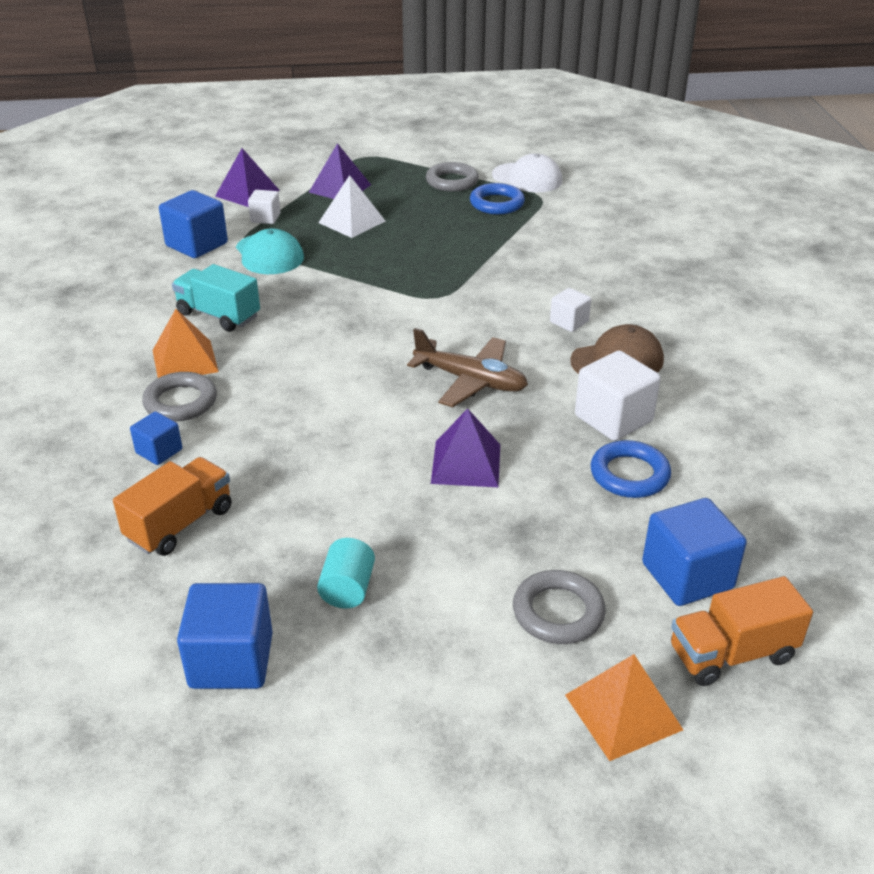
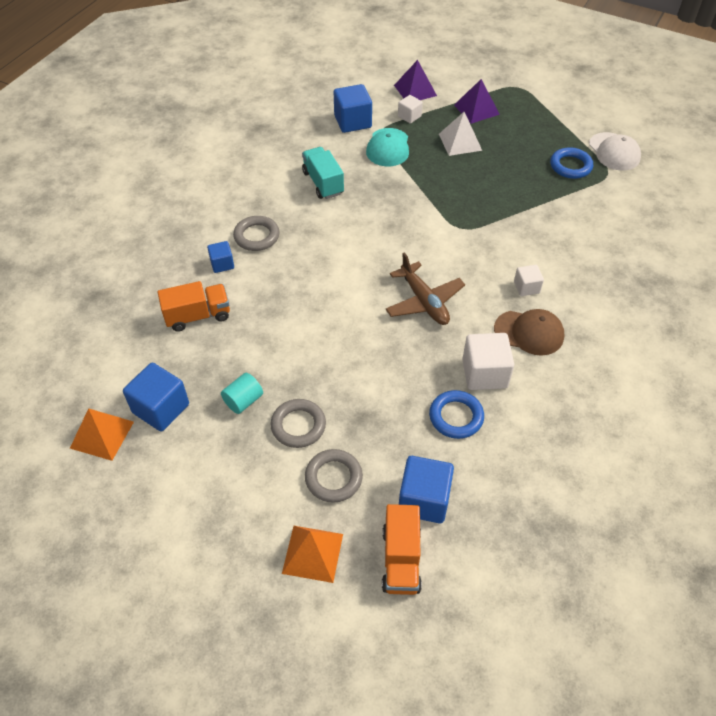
camera: 35 degrees right, 15 degrees up
orange pyramid [153,309,219,378] -> orange pyramid moved to [70,408,134,461]
grey ring [426,162,479,192] -> grey ring moved to [270,399,326,448]
purple pyramid [431,408,500,487] -> none
orange truck [671,576,813,686] -> orange truck turned 105 degrees counterclockwise [382,504,422,595]

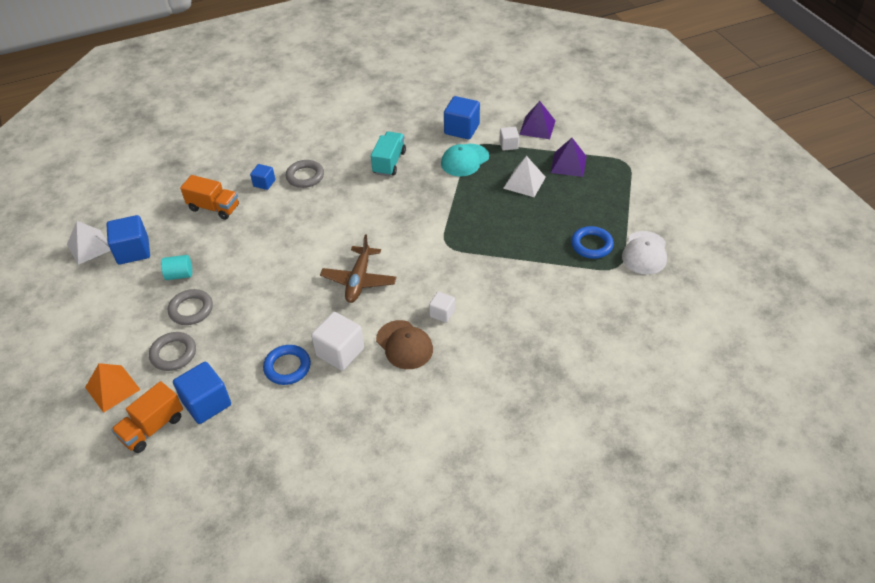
camera: 40 degrees right, 5 degrees down
orange pyramid [70,408,134,461] -> white pyramid [67,221,111,265]

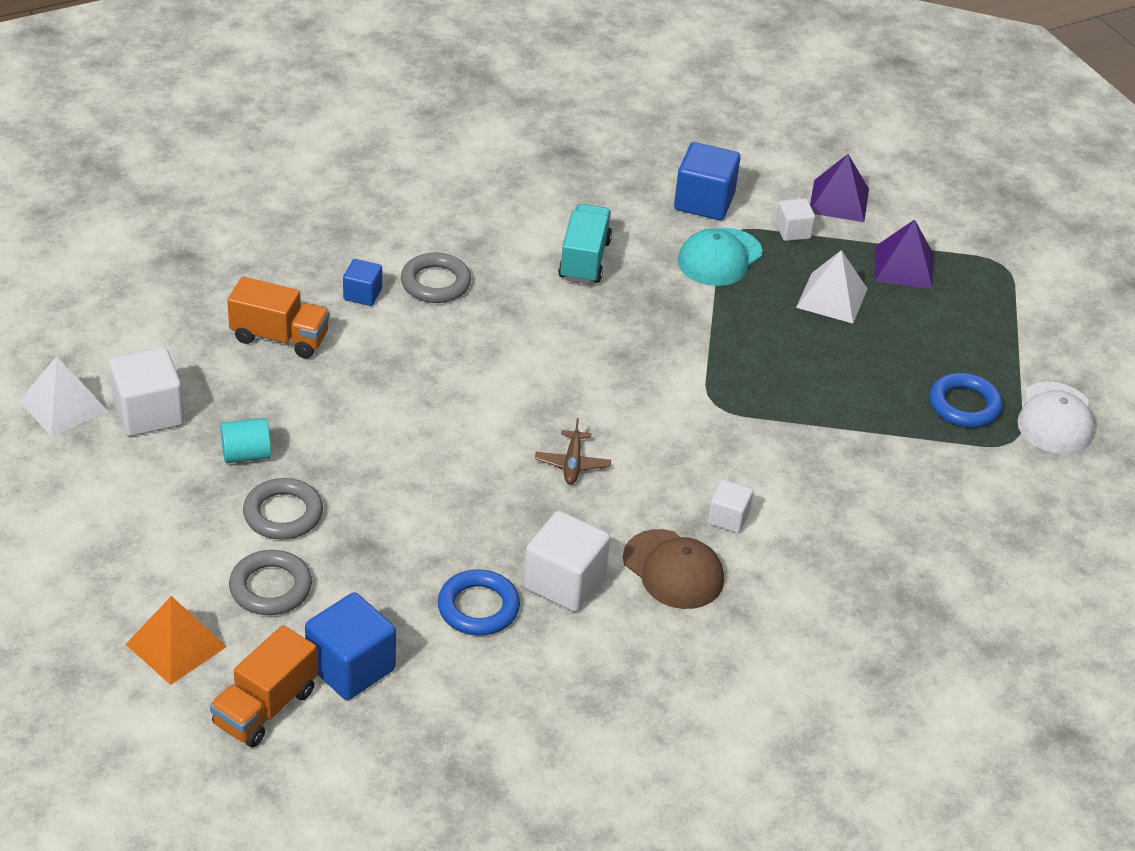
camera: 10 degrees left, 5 degrees down
blue cube [106,215,150,265] -> white cube [109,347,184,436]
brown plane [320,234,397,303] -> brown plane [535,418,611,484], size x0.57

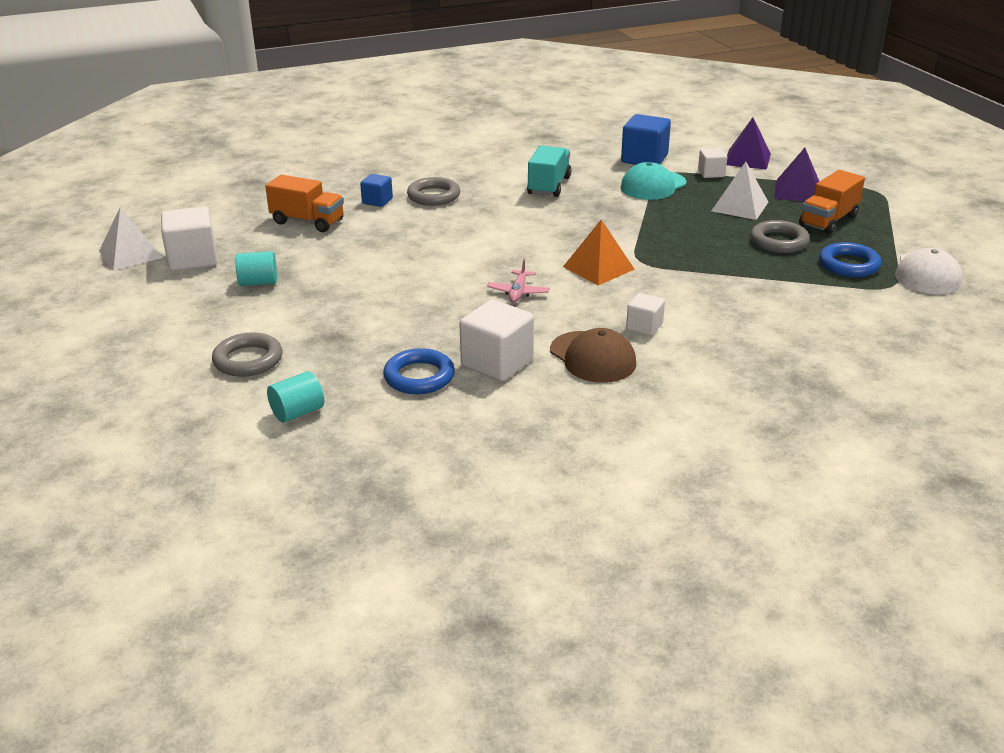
camera: 10 degrees right, 10 degrees down
orange pyramid [125,596,227,685] -> orange pyramid moved to [563,220,635,285]
orange truck [210,625,317,747] -> orange truck moved to [799,170,865,234]
grey ring [243,478,323,540] -> grey ring moved to [750,220,810,253]
blue cube [305,592,396,700] -> turquoise cylinder [267,371,324,423]
brown plane [535,418,611,484] -> pink plane [487,259,550,303]

